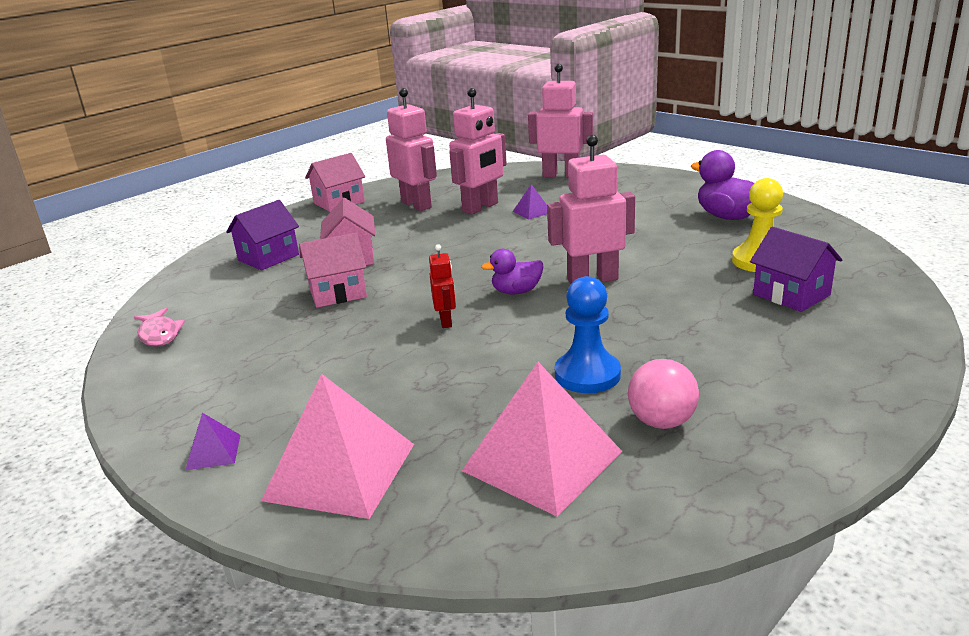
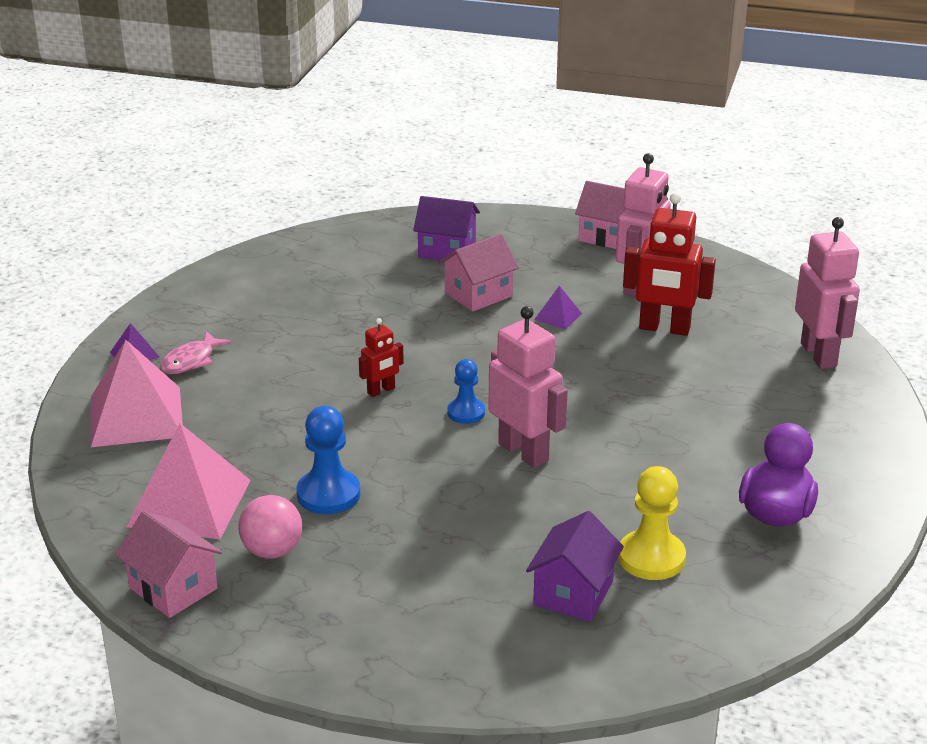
camera: 60 degrees right, 5 degrees up
pink fish [134,308,185,347] -> pink fish moved to [160,331,232,374]
pink house [299,233,367,308] -> pink house moved to [115,511,222,618]
pink robot [449,88,507,215] -> red robot [623,193,716,336]
purple duck [481,249,543,294] -> blue pawn [447,359,485,424]
purple pyramid [513,184,547,220] -> purple pyramid moved to [534,286,582,330]

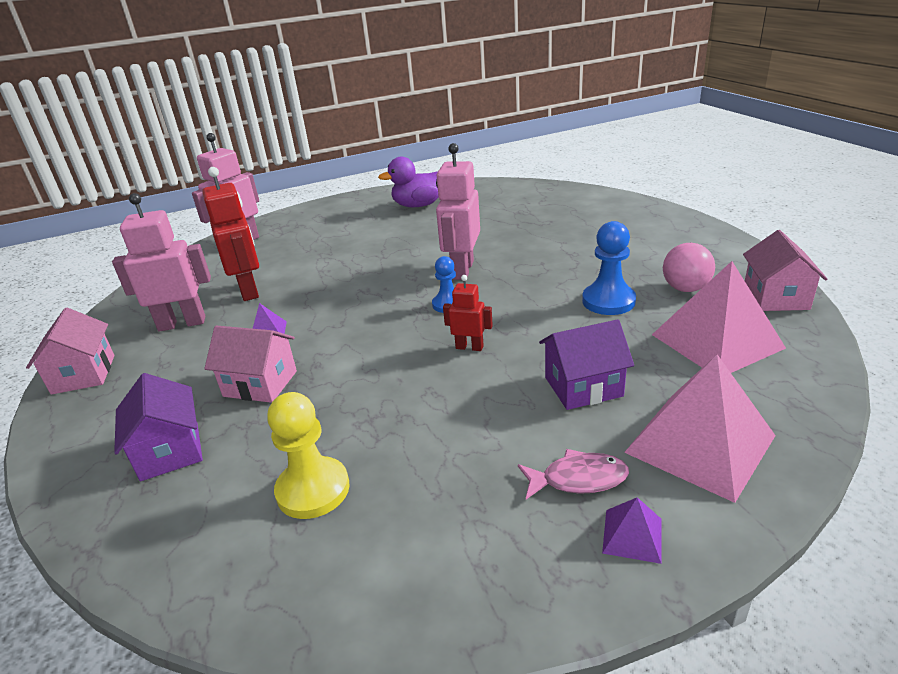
camera: 125 degrees left, 0 degrees up
purple house [526,511,624,622] -> purple house moved to [539,319,634,410]
yellow pawn [618,466,686,580] -> yellow pawn moved to [267,392,350,519]

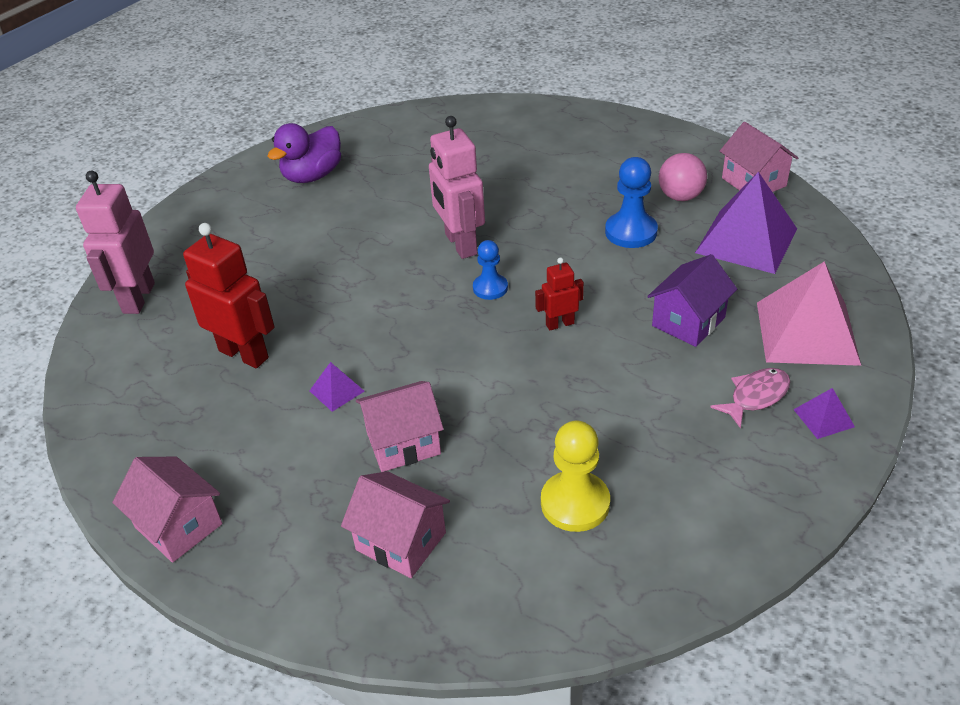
camera: 35 degrees left, 10 degrees up
pink robot [112,193,211,332] -> none
purple house [114,373,203,481] -> pink house [341,471,450,578]
pink pyramid [652,261,786,373] -> purple pyramid [695,172,797,274]

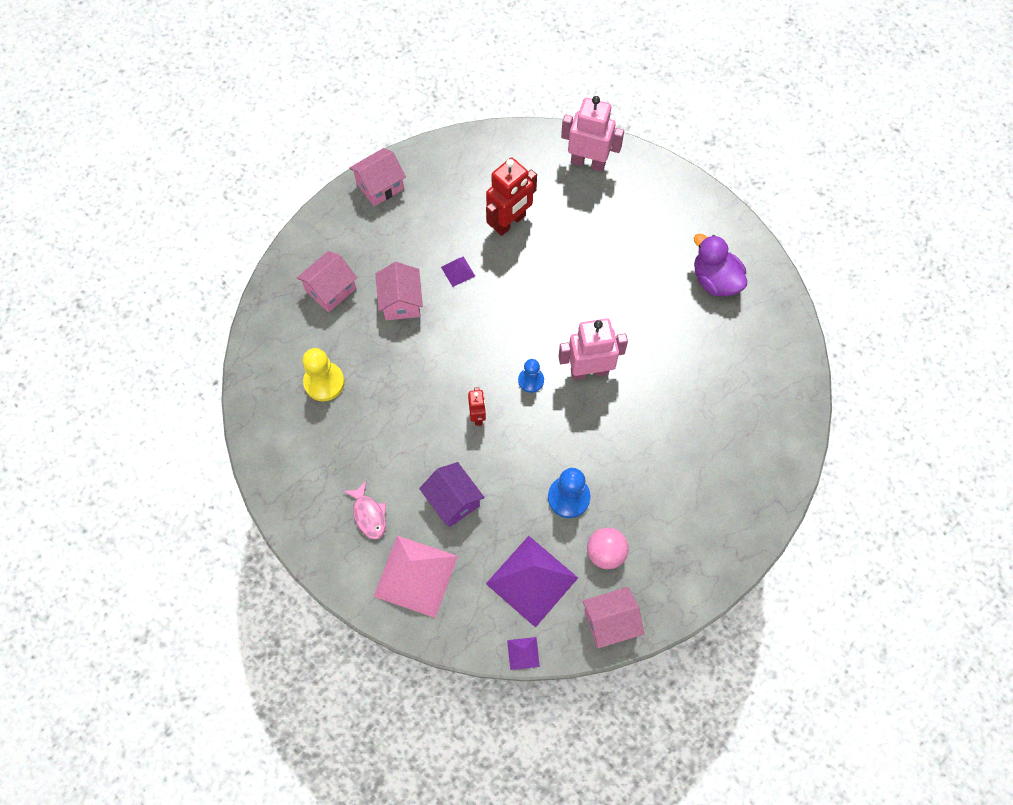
camera: 100 degrees right, 25 degrees up
purple pyramid [793,388,855,439] -> purple pyramid moved to [507,637,540,670]

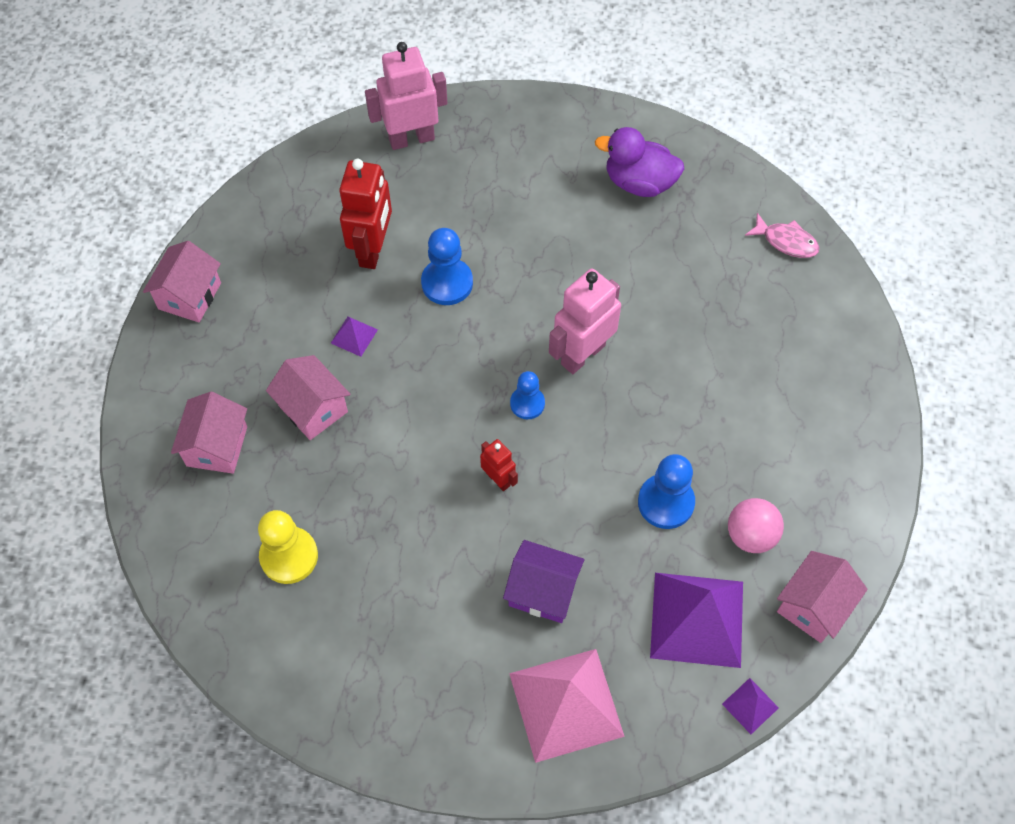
camera: 35 degrees left, 5 degrees down
pink fish [343,480,386,540] -> pink fish moved to [745,213,820,258]
none -> blue pawn [421,228,473,305]

